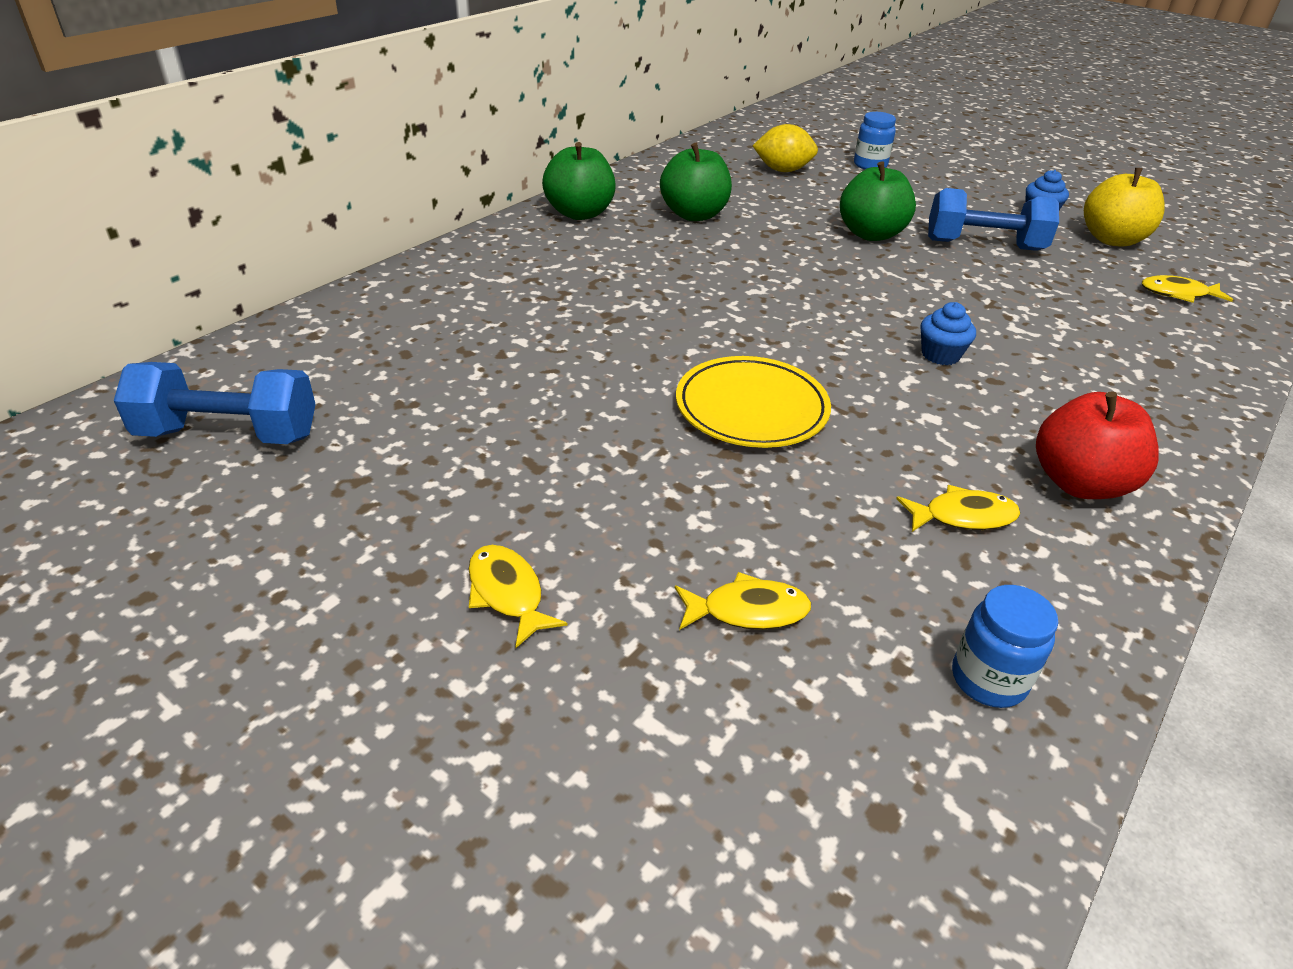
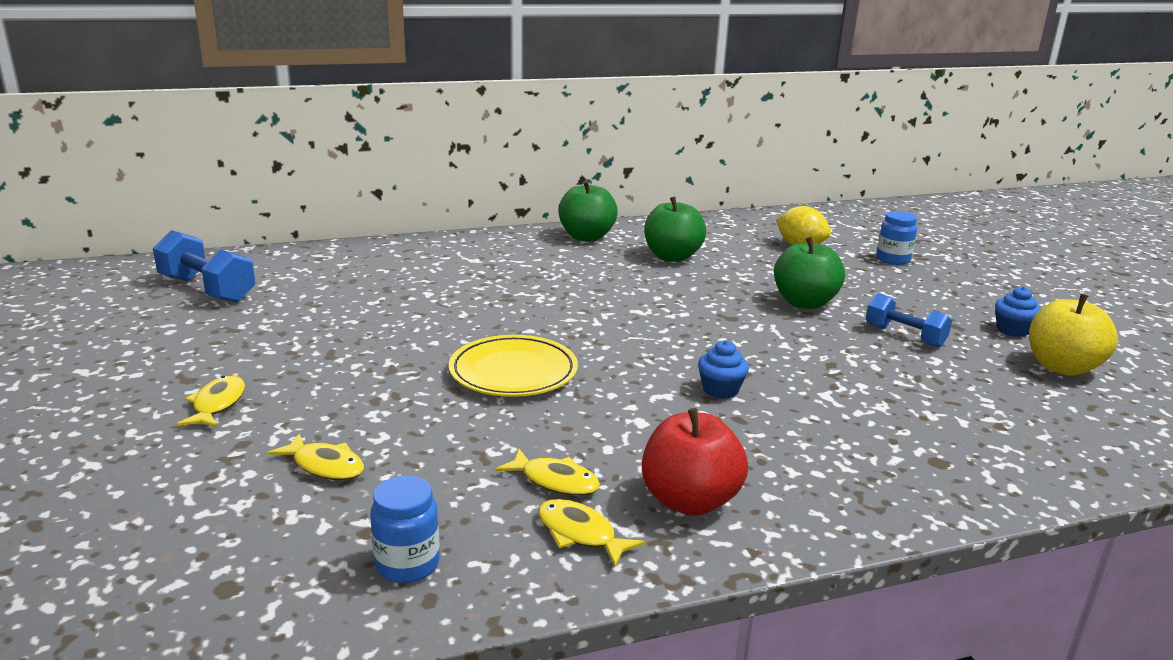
camera: 35 degrees right, 15 degrees down
blue dumbbell [928,188,1059,251] -> blue dumbbell [866,293,952,347], size x0.66
yellow fish [1142,275,1233,303] -> yellow fish moved to [538,499,645,567]

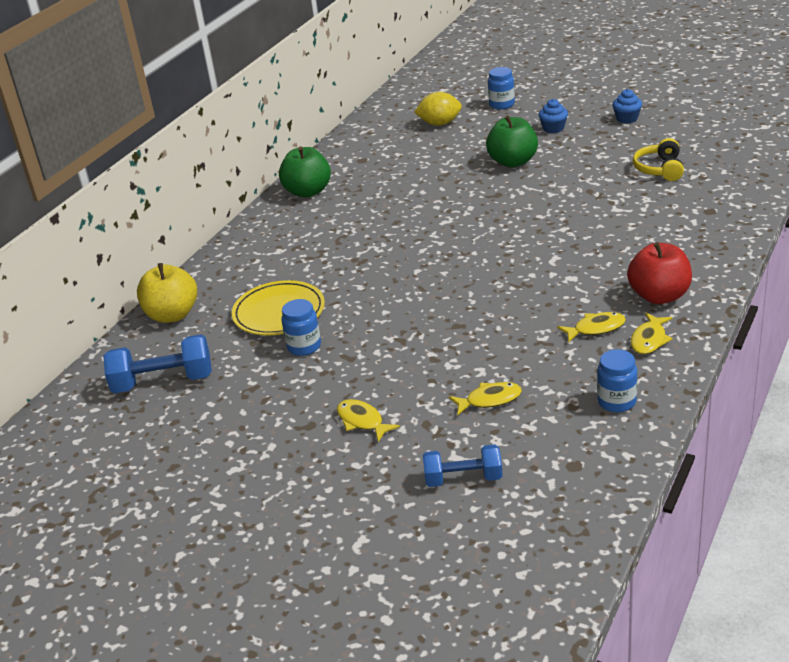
camera: 40 degrees left, 10 degrees up
yellow plate [449,335,578,397] -> yellow plate moved to [231,280,325,335]
yellow fish [538,499,645,567] -> yellow fish turned 60 degrees counterclockwise [631,313,673,354]
green apple [644,197,706,262] -> none
blue cupcake [698,340,749,399] -> blue cupcake moved to [539,99,568,133]
blue dumbbell [866,293,952,347] -> blue dumbbell moved to [423,444,503,487]
yellow apple [1029,294,1118,376] -> yellow apple moved to [137,263,197,323]
none -> blue jar [281,299,321,356]
none -> yellow headphones [633,138,684,181]

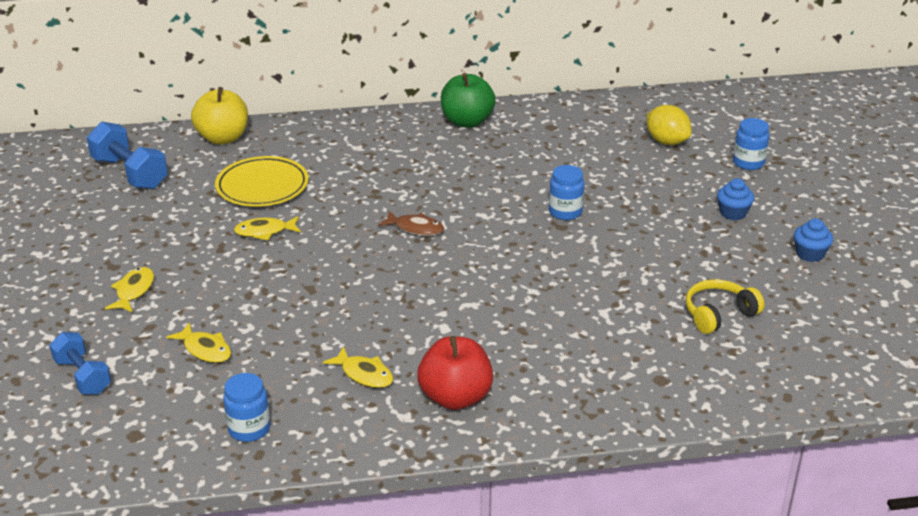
camera: 50 degrees right, 0 degrees up
blue jar [281,299,321,356] -> blue jar moved to [549,165,584,220]
green apple [486,115,538,167] -> none
yellow fish [631,313,673,354] -> yellow fish moved to [234,216,301,240]
none -> brown fish [378,211,444,236]

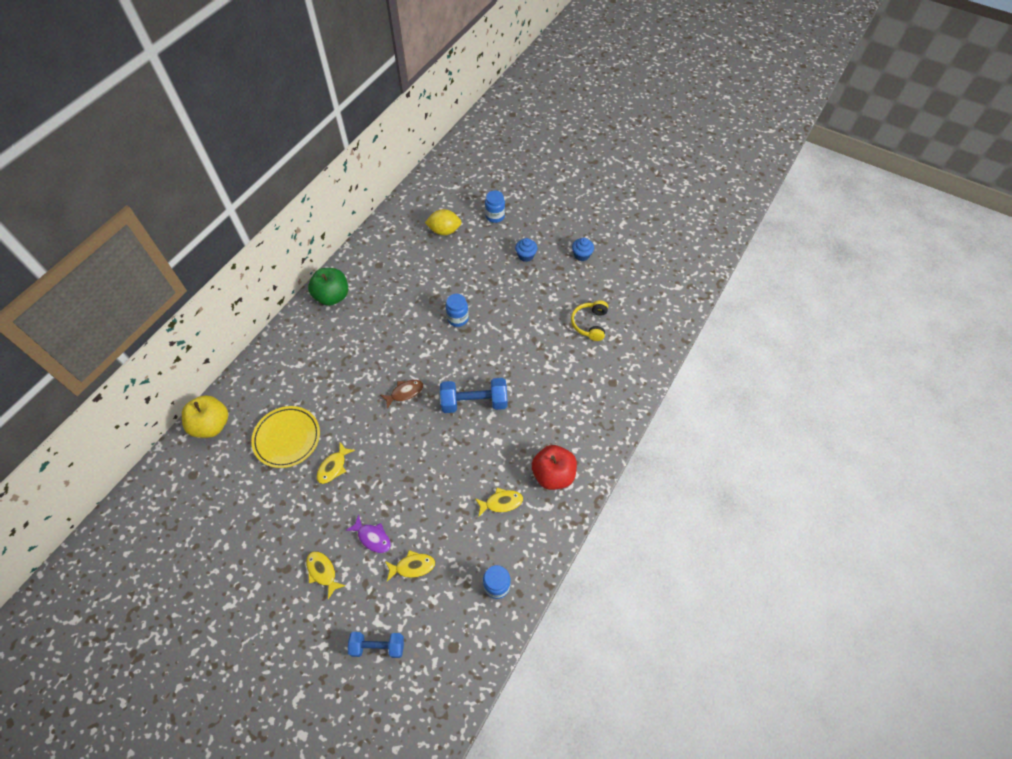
camera: 50 degrees left, 25 degrees up
blue dumbbell [87,121,168,189] -> blue dumbbell moved to [440,378,507,413]
none -> purple fish [345,515,391,553]

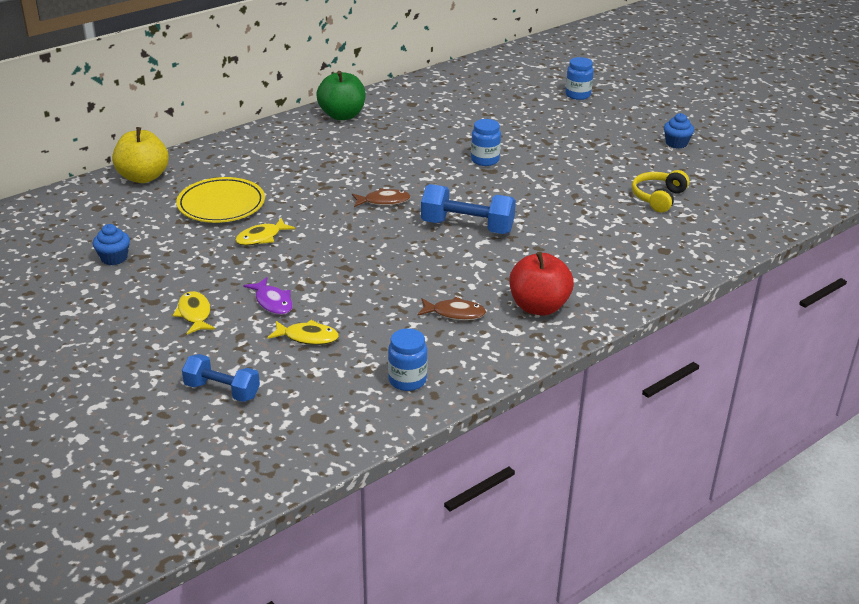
camera: 20 degrees right, 25 degrees down
yellow lemon [425,209,462,235] -> none
yellow fish [475,488,523,517] -> brown fish [417,297,486,320]
blue cupcake [515,238,538,262] -> blue cupcake moved to [93,224,130,265]

